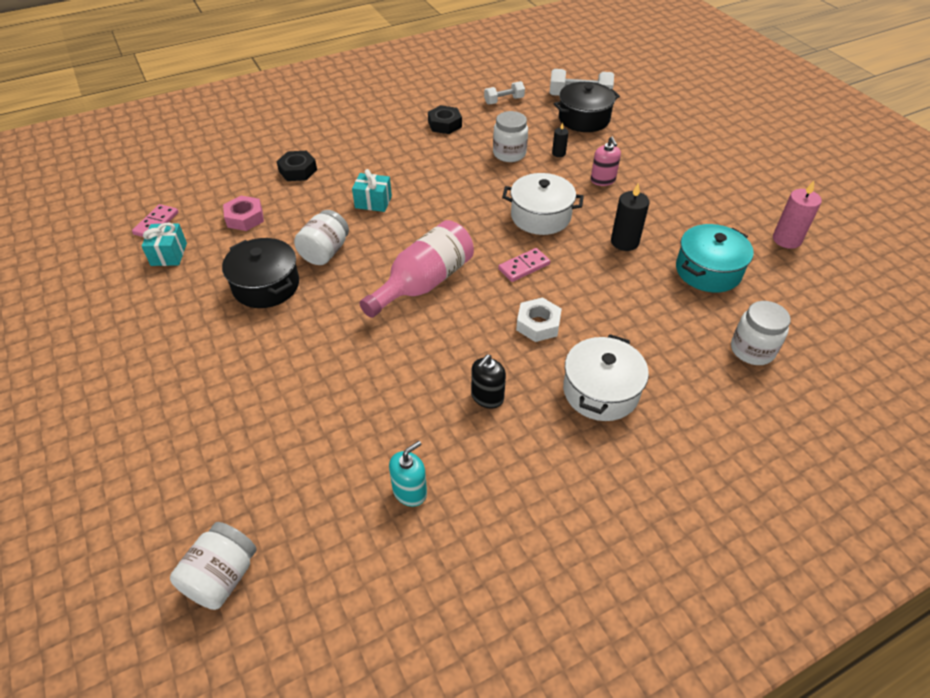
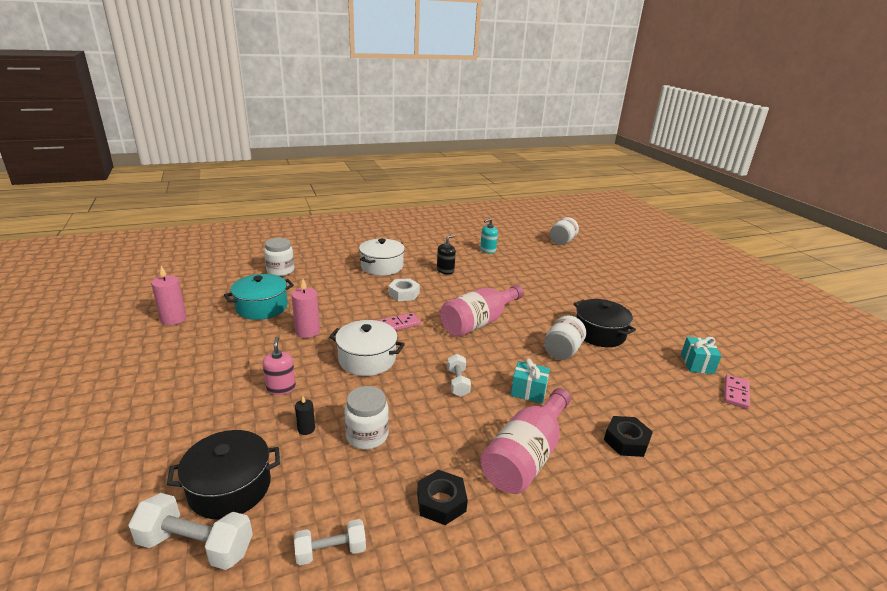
camera: 175 degrees left, 20 degrees down
pink nut [223,196,264,231] -> none
black candle [611,182,649,251] -> pink candle [291,279,320,338]
none -> white dumbbell [447,354,471,397]
none -> pink bottle [480,388,571,494]

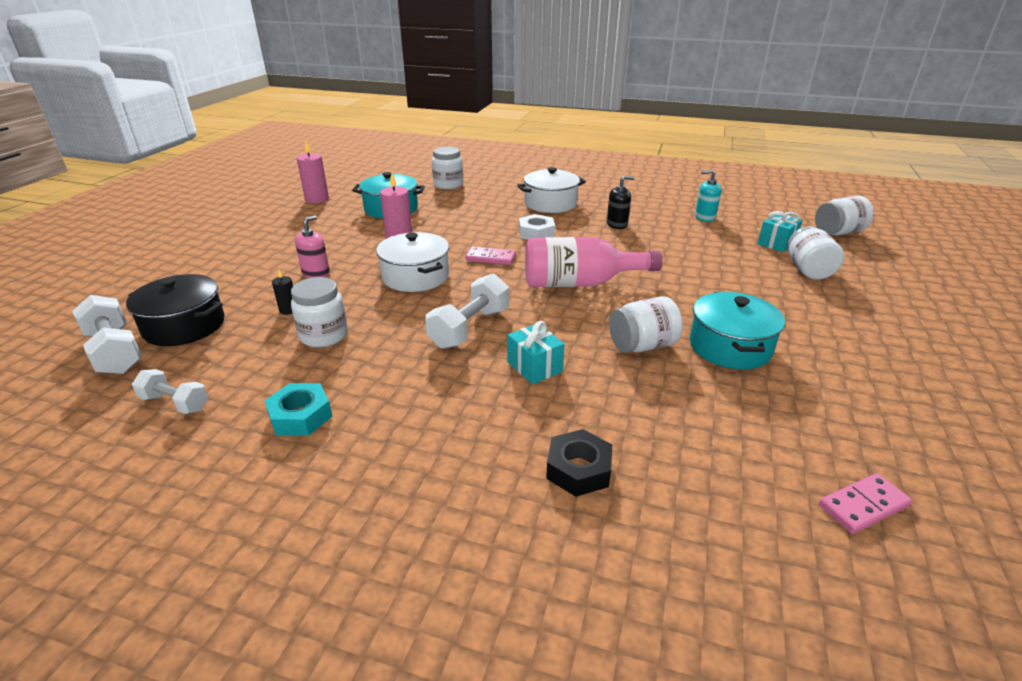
camera: 40 degrees right, 5 degrees up
black nut [417,470,468,525] -> turquoise nut [265,383,333,436]
white dumbbell [447,354,471,397] -> white dumbbell [425,274,509,349], size x1.60
pink bottle [480,388,571,494] -> none
black pot [574,299,636,347] -> turquoise pot [690,292,785,369]
turquoise gift [681,337,722,374] -> turquoise gift moved to [758,211,803,252]
none -> white jar [787,226,844,280]

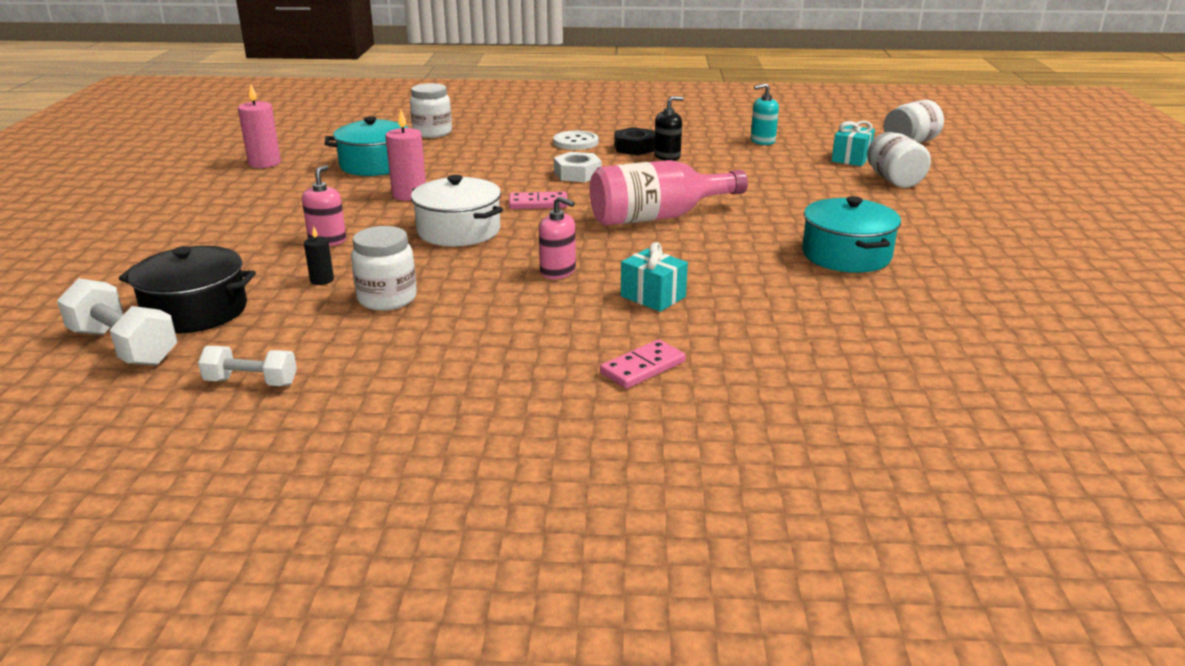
camera: 15 degrees left, 5 degrees down
turquoise nut [265,383,333,436] -> none
white dumbbell [425,274,509,349] -> pink soap dispenser [539,196,576,279]
white pot [517,167,586,213] -> white button [553,131,599,150]
black nut [546,429,612,497] -> black nut moved to [614,127,655,155]
white jar [609,296,683,353] -> none
pink domino [819,473,912,534] -> pink domino moved to [600,339,686,389]

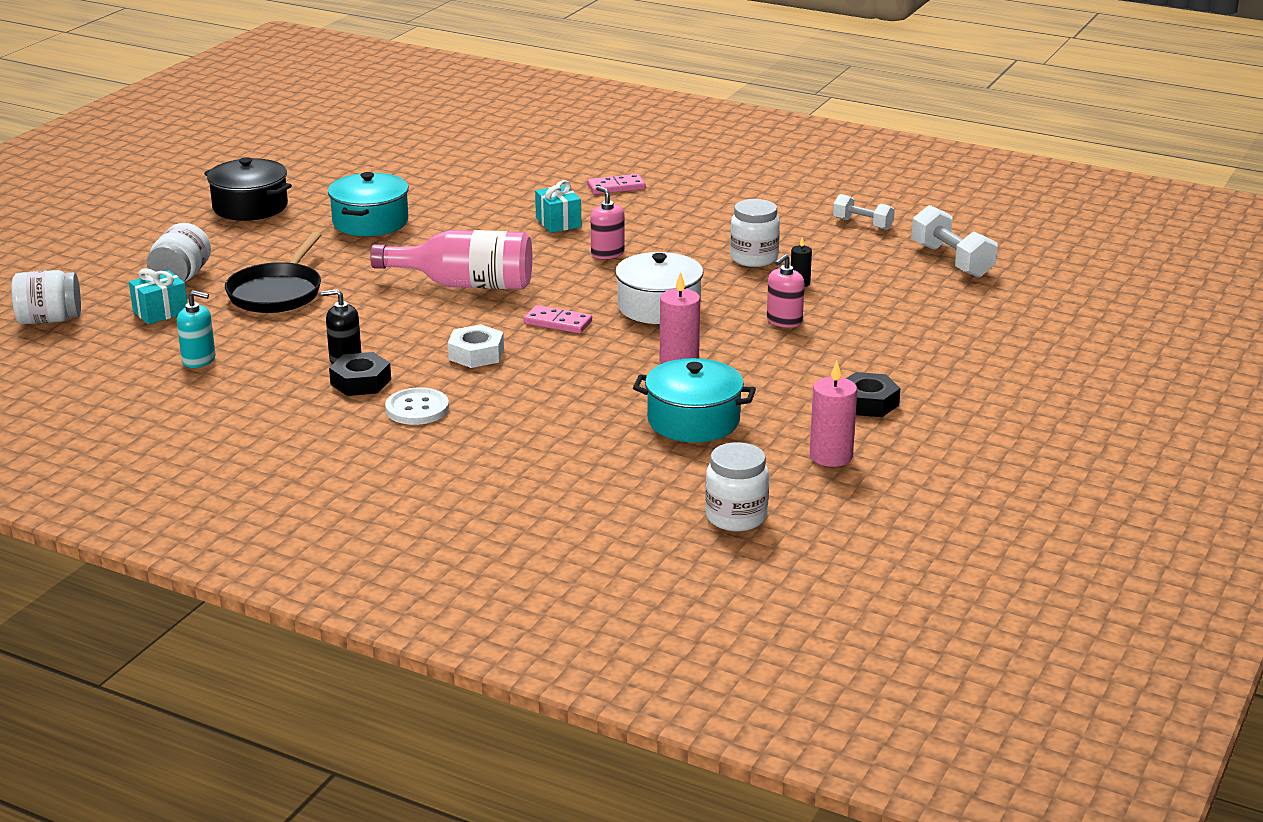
camera: 155 degrees left, 0 degrees up
black pot [119,246,256,333] -> black pot moved to [204,157,292,221]
white jar [410,83,452,138] -> white jar moved to [705,442,769,531]
none -> black pan [225,232,321,313]
none -> black nut [846,372,900,417]

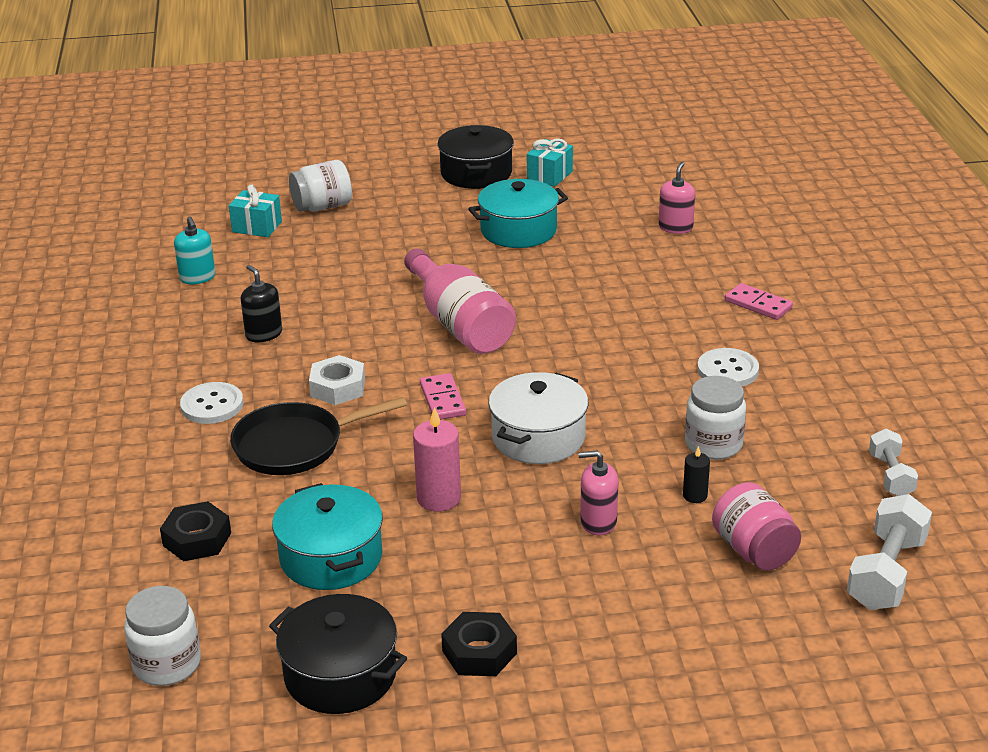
camera: 55 degrees right, 5 degrees up
white jar [12,270,81,324] -> none
black pan [225,232,321,313] -> black pan moved to [230,397,407,475]
black nut [329,352,391,396] -> black nut moved to [160,501,231,561]
turquoise gift [535,180,581,233] -> turquoise gift moved to [527,139,573,187]
pink soap dispenser [591,186,625,259] -> pink soap dispenser moved to [659,162,695,234]
pink candle [810,360,857,467] -> black pot [269,594,407,714]
none -> white button [697,348,759,386]
none -> pink jar [712,482,801,571]

